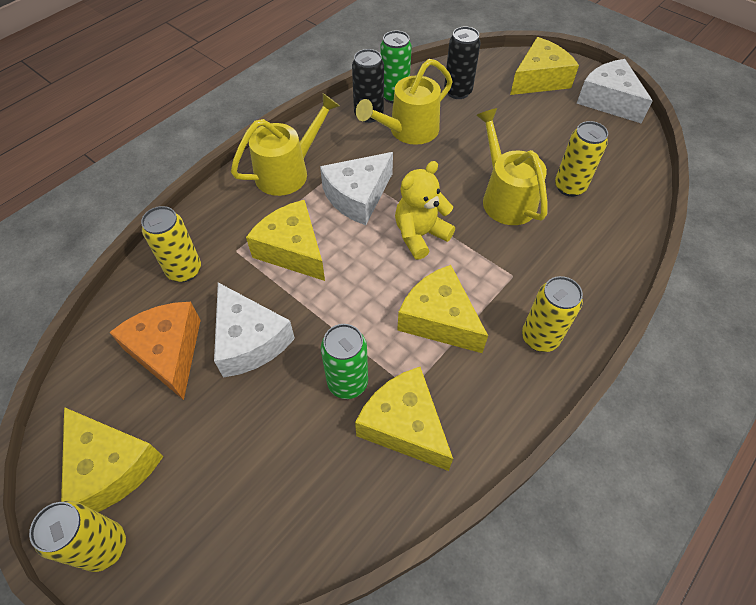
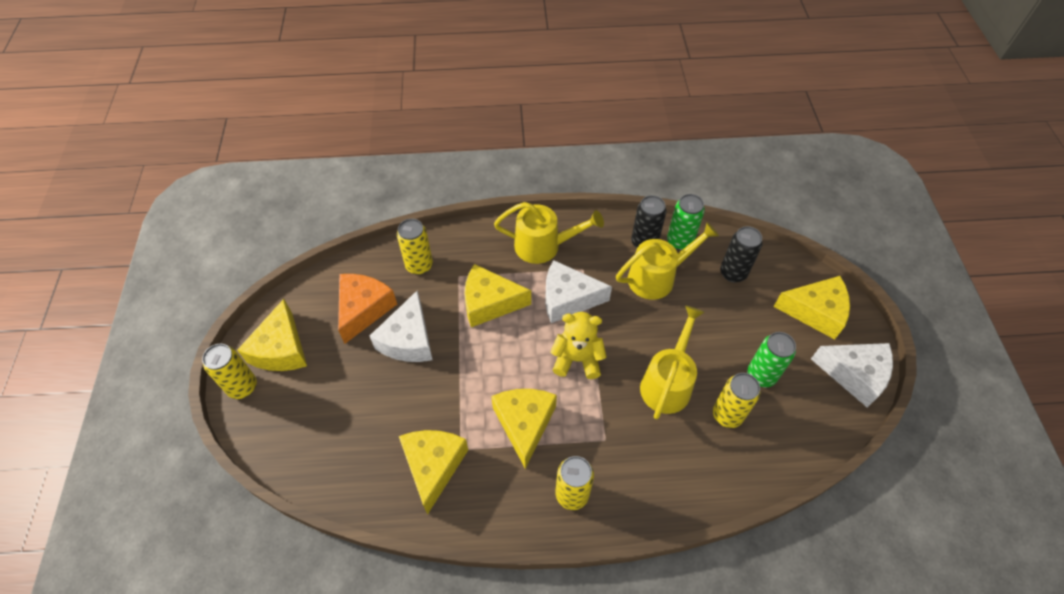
camera: 45 degrees right, 0 degrees up
yellow cheese [246,200,325,281] -> yellow cheese turned 90 degrees counterclockwise [464,264,531,327]
green can [321,324,368,399] -> green can moved to [747,332,796,387]
yellow watering can [356,59,453,145] -> yellow watering can turned 150 degrees clockwise [616,222,719,300]
white cheese [576,59,653,123] -> white cheese turned 105 degrees clockwise [811,343,893,408]

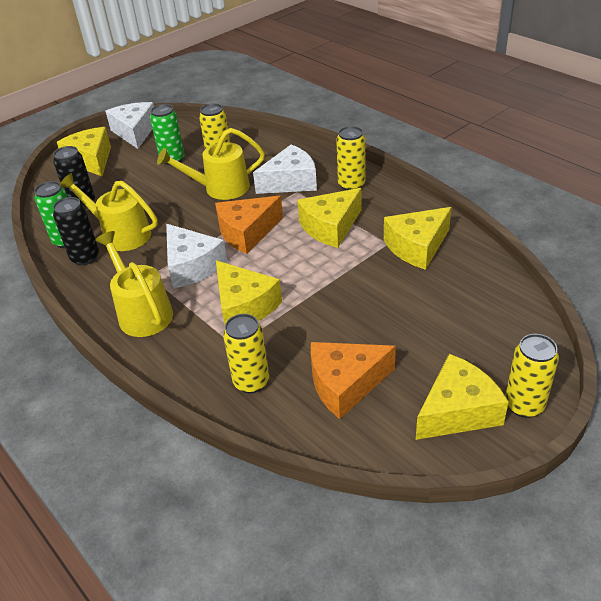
camera: 125 degrees left, 15 degrees down
white cheese [370,290,433,362] -> white cheese moved to [253,144,317,194]
yellow teddy bear [550,312,607,379] -> orange cheese [215,196,283,254]

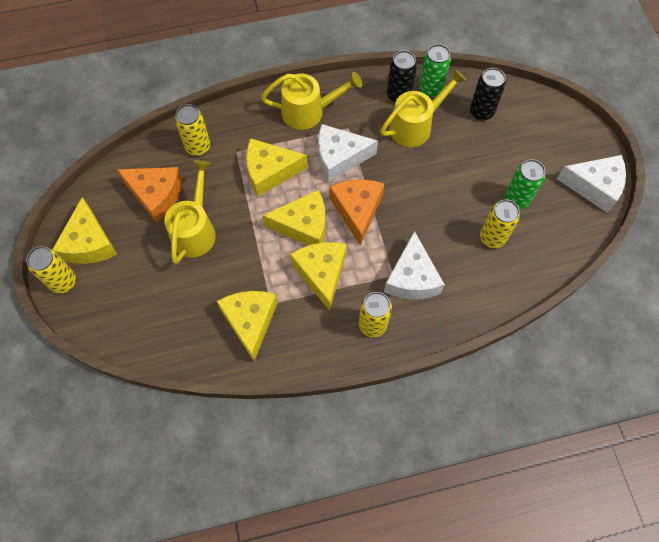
camera: 115 degrees right, 25 degrees up
yellow cheese [57,127,111,177] -> yellow cheese moved to [263,190,325,245]
yellow watering can [157,128,265,200] -> yellow watering can moved to [165,160,216,264]
orange cheese [311,342,396,419] -> orange cheese turned 105 degrees clockwise [117,167,183,223]

